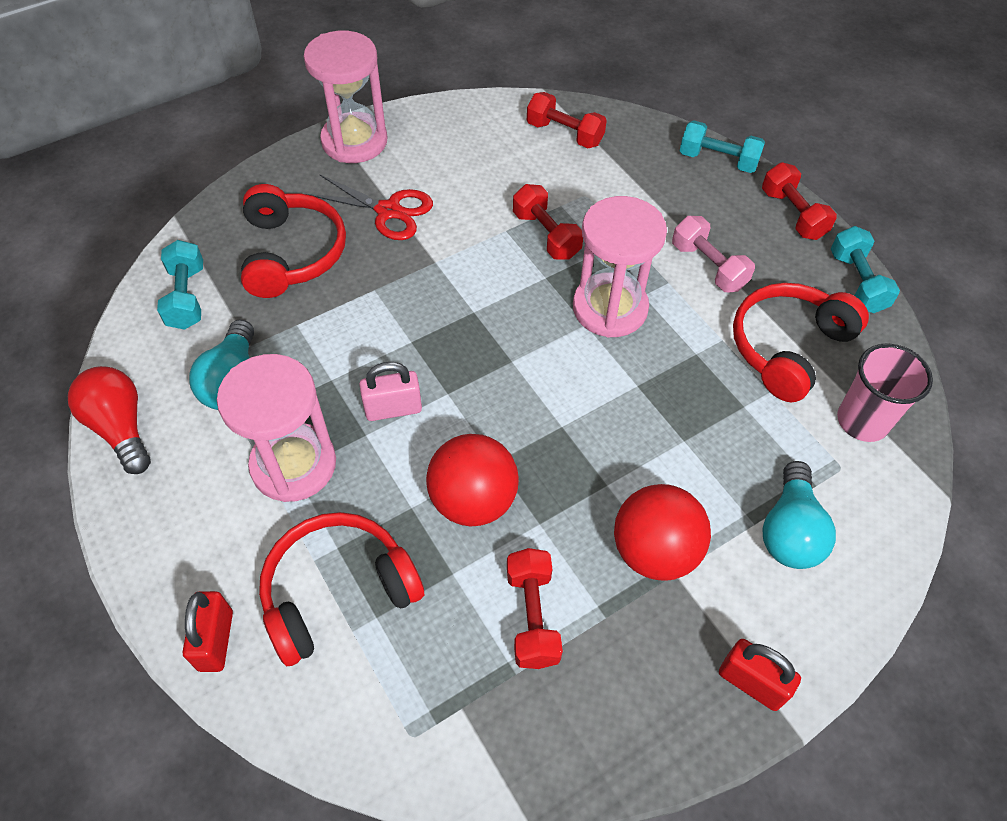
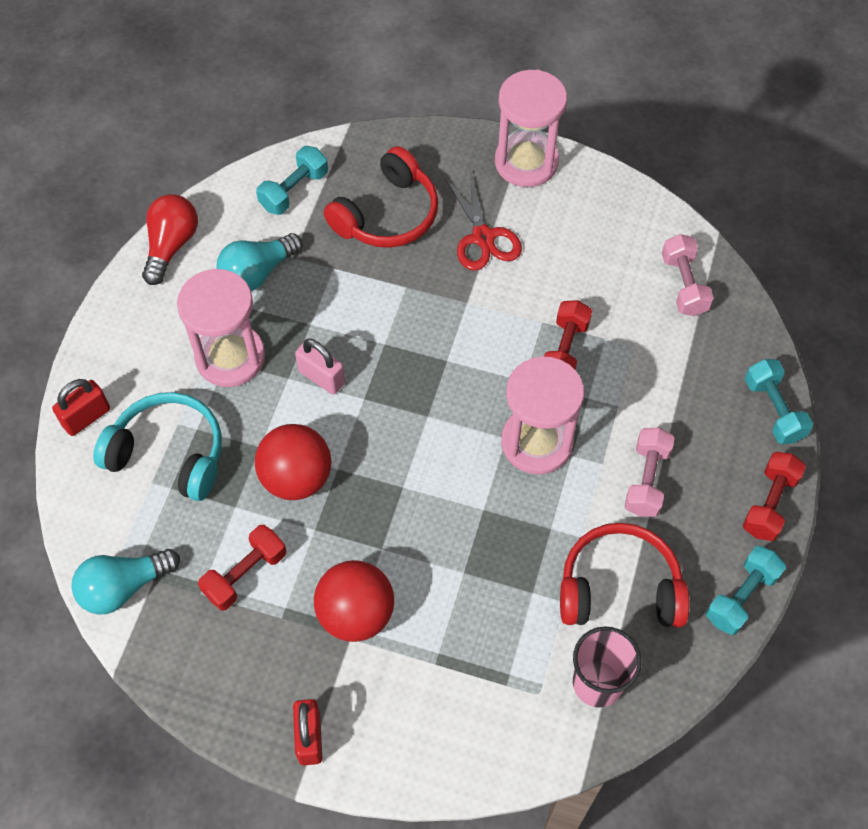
camera: 50 degrees right, 5 degrees up
red headphones [259,512,424,666] -> turquoise headphones [93,392,222,501]
red dumbbell [527,92,607,148] -> pink dumbbell [662,234,714,316]
turquoise light bulb [762,461,836,569] -> turquoise light bulb moved to [71,549,180,615]

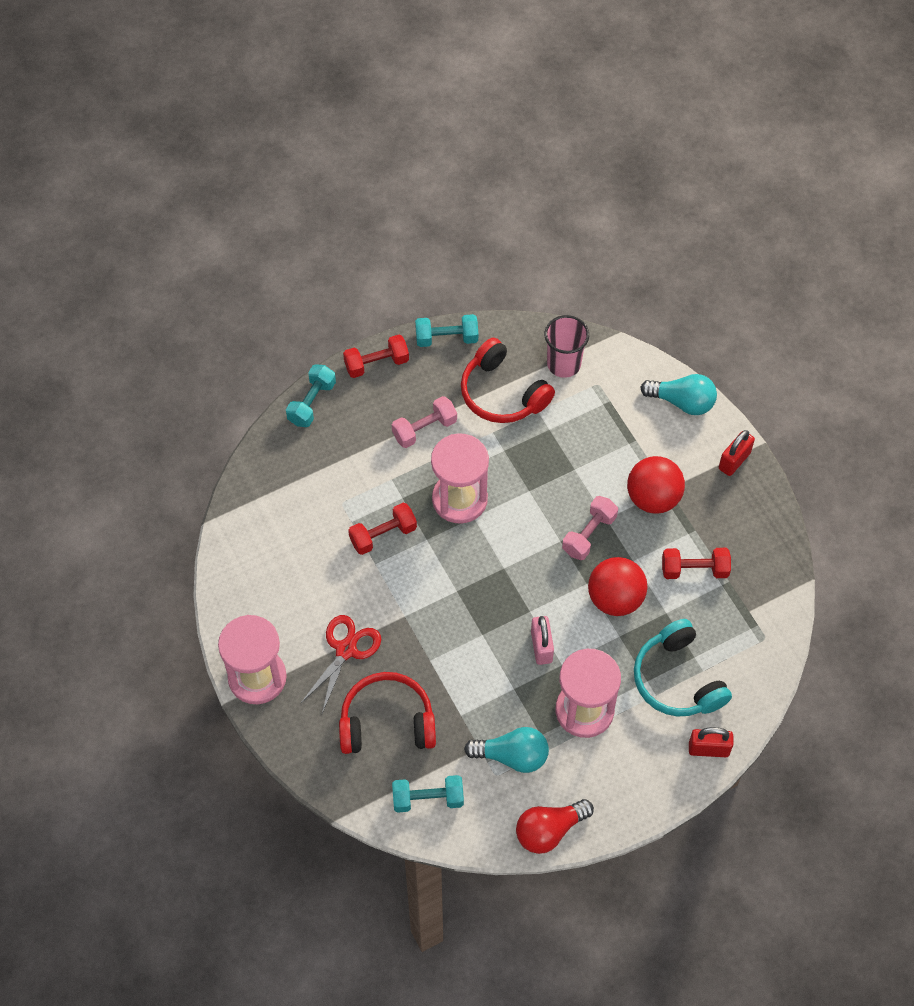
camera: 135 degrees left, 0 degrees up
turquoise light bulb [71,549,180,615] -> turquoise light bulb moved to [640,374,717,415]
pink dumbbell [662,234,714,316] -> pink dumbbell moved to [562,496,618,560]

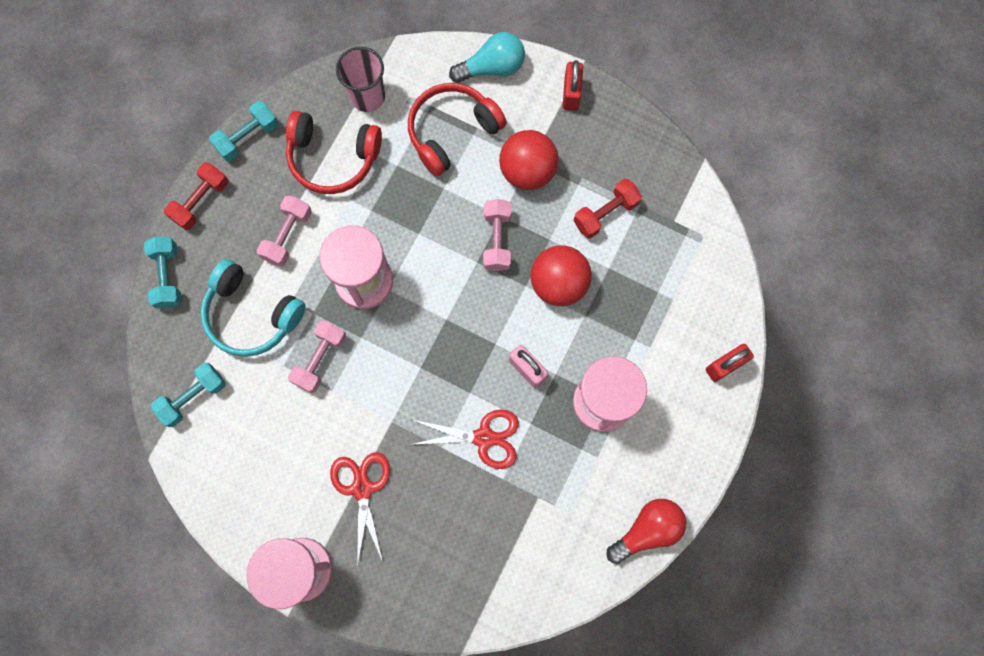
camera: 35 degrees left, 15 degrees up
red headphones [339,672,436,754] -> red headphones moved to [408,83,507,177]
red dumbbell [348,503,417,555] -> pink dumbbell [288,320,346,393]
turquoise dumbbell [392,775,464,813] -> turquoise dumbbell moved to [151,363,226,427]
turquoise light bulb [464,727,549,773] -> none
red light bulb [516,799,594,854] -> red light bulb turned 150 degrees counterclockwise [606,499,686,564]
turquoise headphones [634,619,732,716] -> turquoise headphones moved to [201,259,306,357]
none -> red scissors [409,409,519,469]

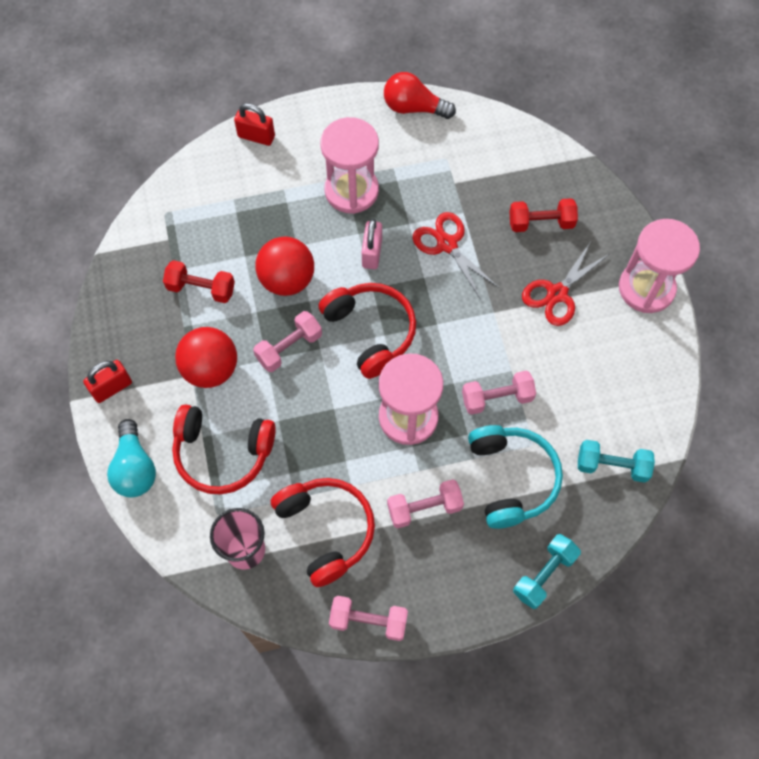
camera: 130 degrees left, 10 degrees down
red dumbbell [164,162,228,230] -> red dumbbell moved to [509,198,578,232]
turquoise dumbbell [209,101,278,161] -> pink dumbbell [329,596,408,641]
turquoise light bulb [449,32,525,83] -> turquoise light bulb turned 135 degrees counterclockwise [107,419,156,498]
none -> red headphones [319,283,416,379]

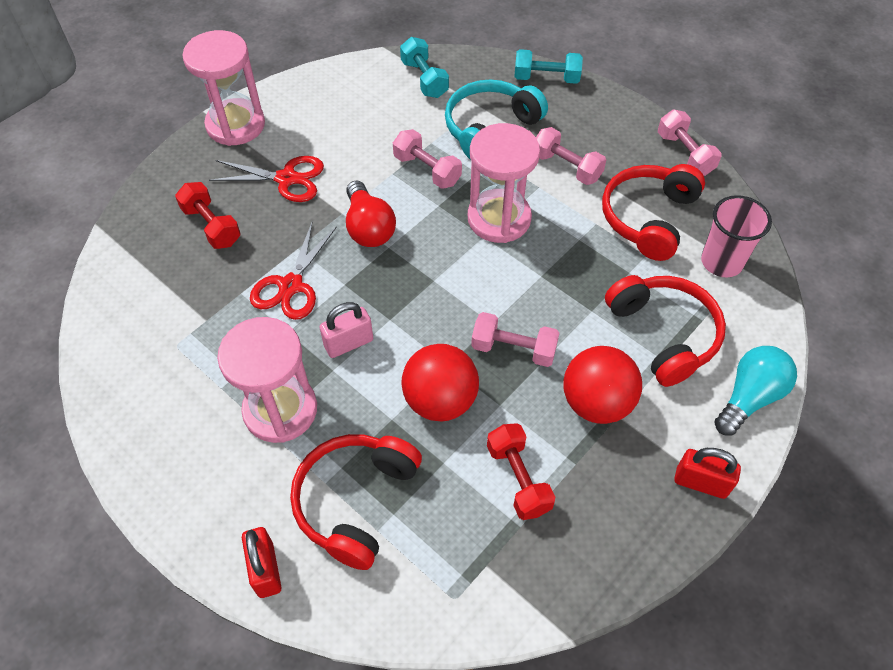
camera: 125 degrees left, 10 degrees down
red headphones [319,283,416,379] -> red headphones moved to [290,434,422,570]
red light bulb [384,72,456,119] -> red light bulb moved to [346,181,396,247]

